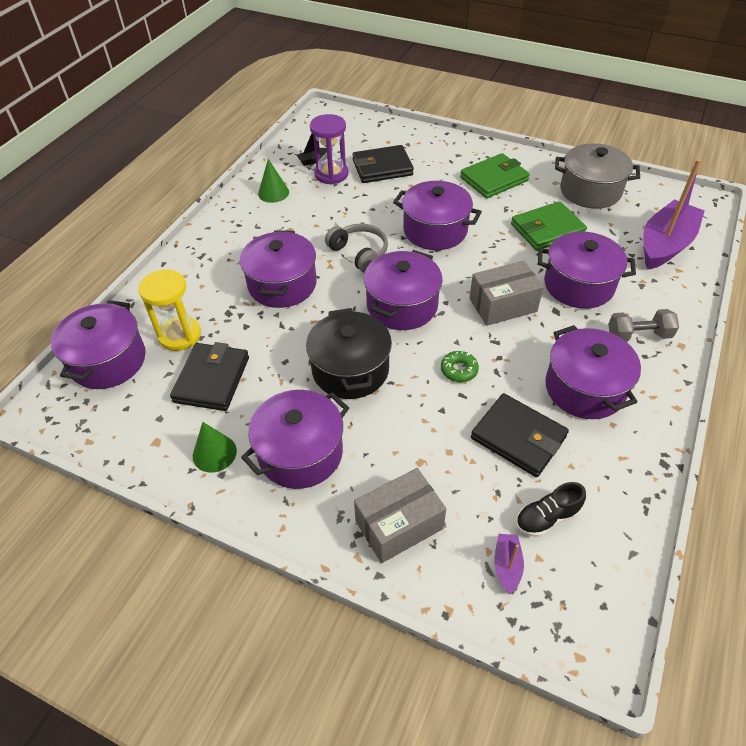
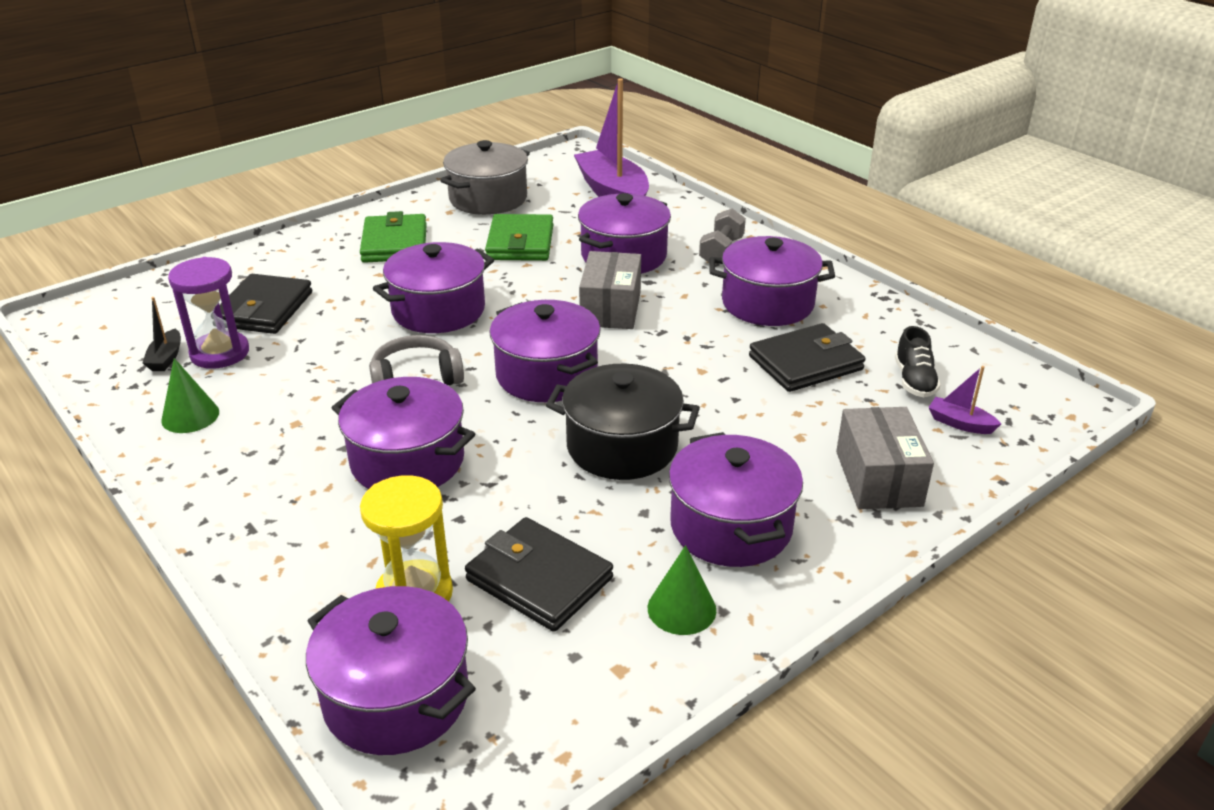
camera: 65 degrees left, 15 degrees down
green donut [441,351,479,382] -> none

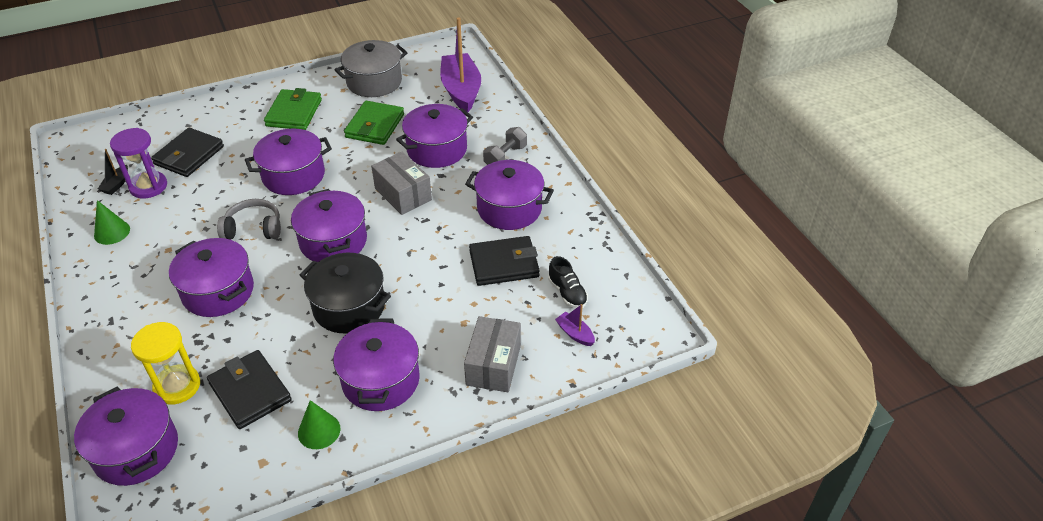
camera: 15 degrees right, 10 degrees up
grey box [579,251,641,329] -> grey box turned 60 degrees counterclockwise [371,152,432,215]
black shoe [895,326,941,397] -> black shoe turned 45 degrees counterclockwise [548,256,588,308]

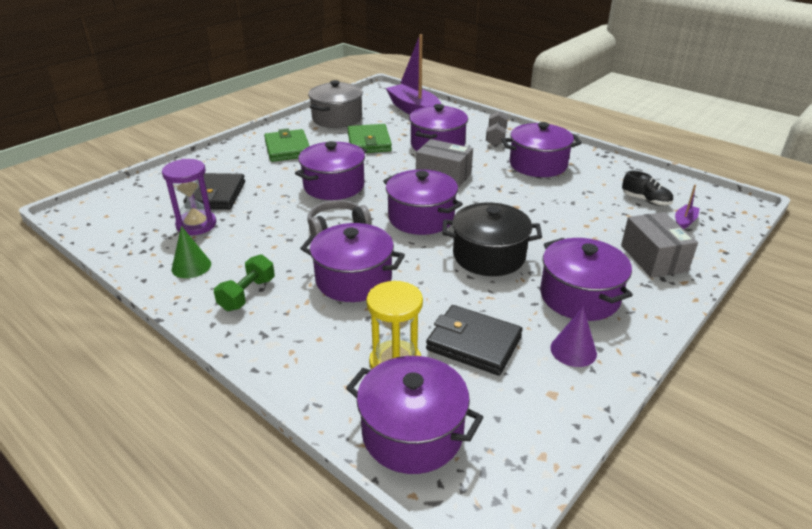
camera: 25 degrees left, 10 degrees down
black boat [98,149,128,195] -> none
green cone [298,400,340,449] -> purple cone [550,307,597,367]
black wallet [469,236,540,286] -> none
purple boat [555,304,595,346] -> purple boat turned 105 degrees clockwise [675,184,700,229]
none -> green dumbbell [214,254,275,311]

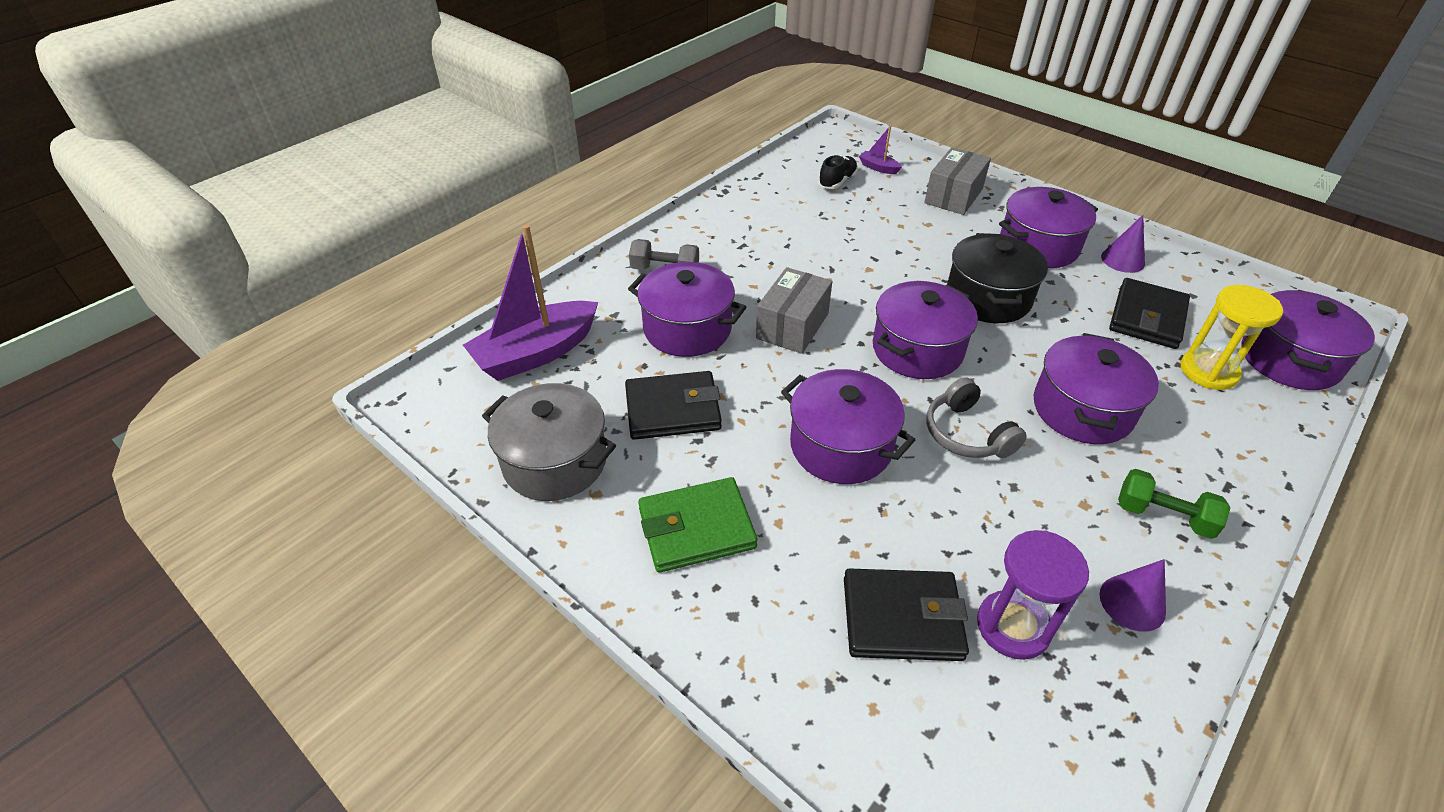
camera: 90 degrees left, 10 degrees up
green cone [172,226,211,278] -> purple cone [1100,559,1166,632]
green wallet [348,124,392,153] -> black wallet [625,371,722,440]
purple pot [501,122,582,177] -> none
grey box [621,212,698,278] -> grey box turned 45 degrees counterclockwise [924,147,991,215]

